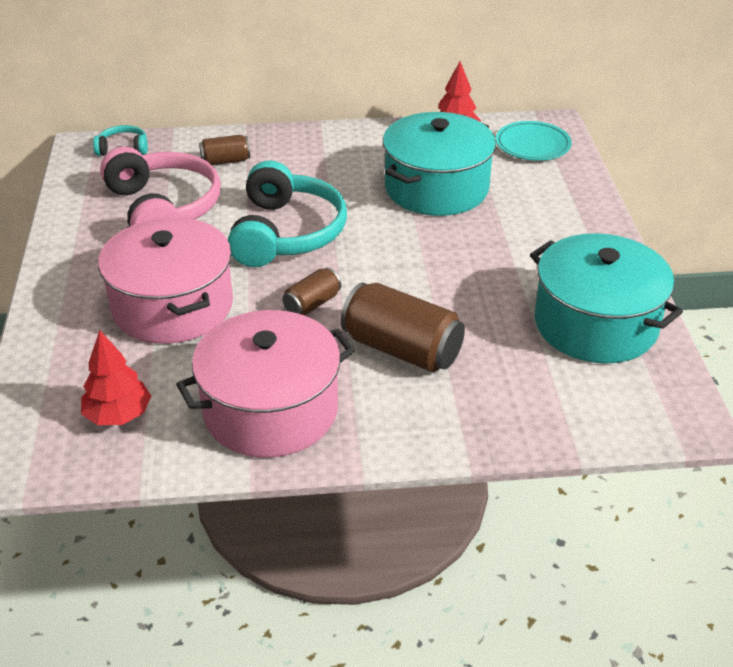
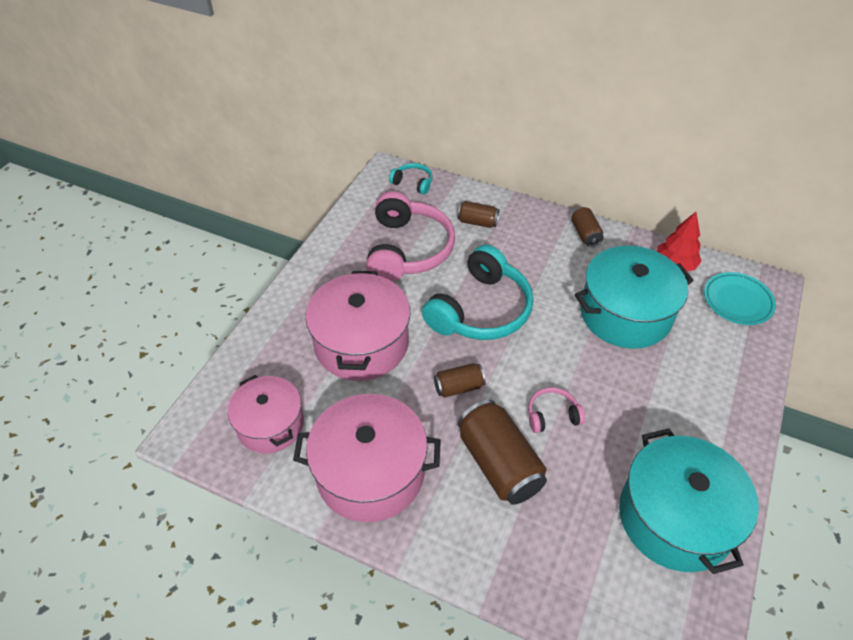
camera: 30 degrees right, 10 degrees up
red tree [81,330,151,425] -> pink pot [228,375,304,454]
none -> pink headphones [528,387,585,433]
none -> brown can [571,207,604,247]

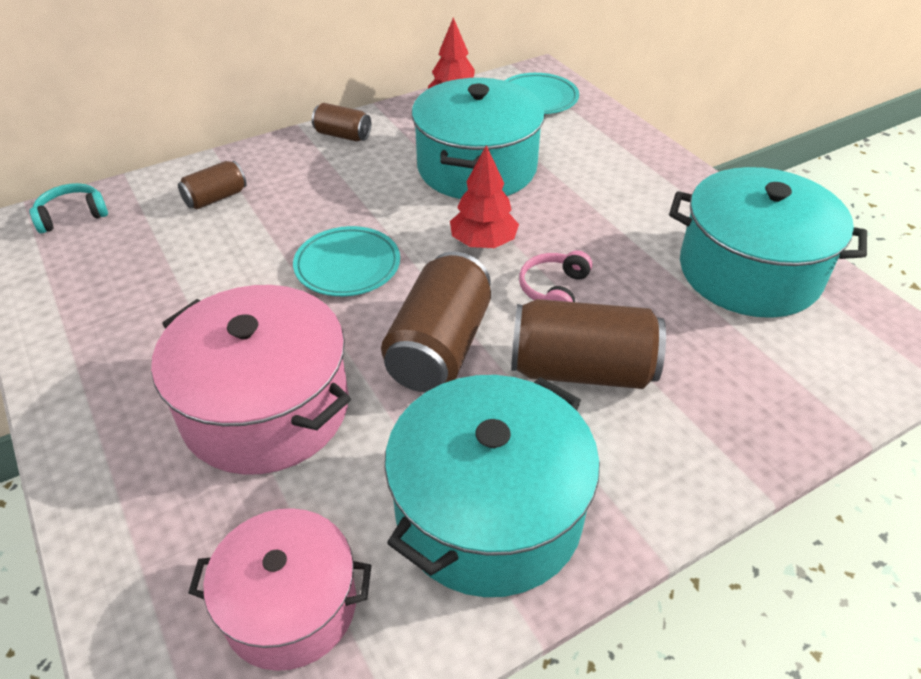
camera: 55 degrees left, 5 degrees down
pink pot [293,394,441,522] -> turquoise pot [384,375,600,597]
pink headphones [366,191,455,282] -> none
turquoise headphones [422,245,533,340] -> turquoise plate [293,226,400,296]
brown can [434,363,486,398] -> brown can [381,251,491,392], size x1.87
none -> red tree [450,145,519,248]

